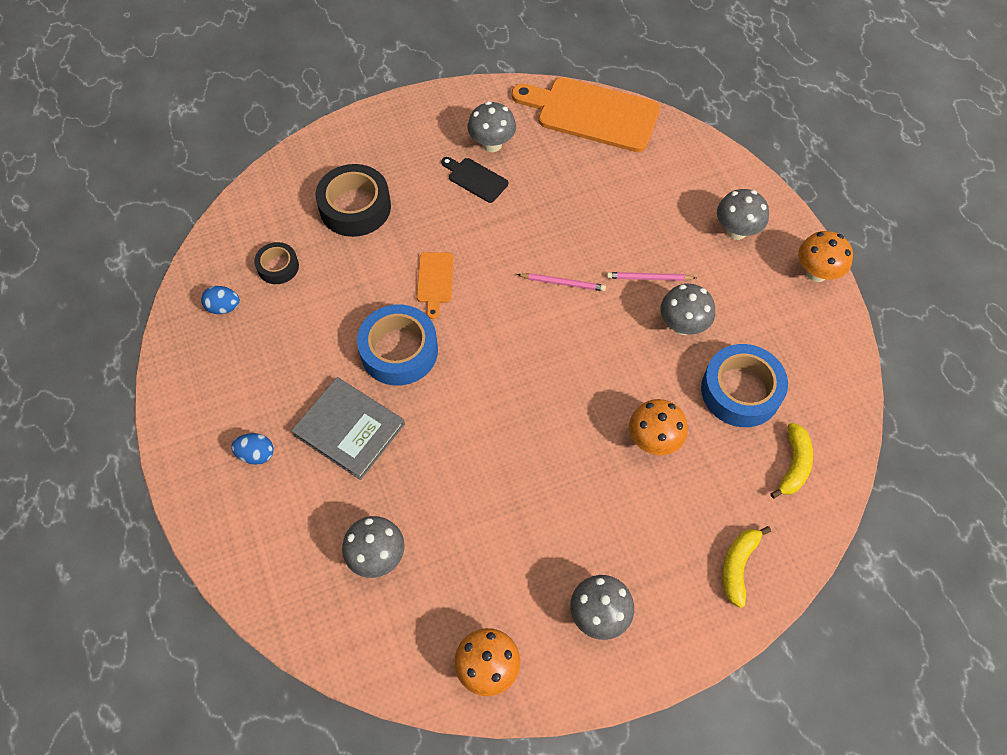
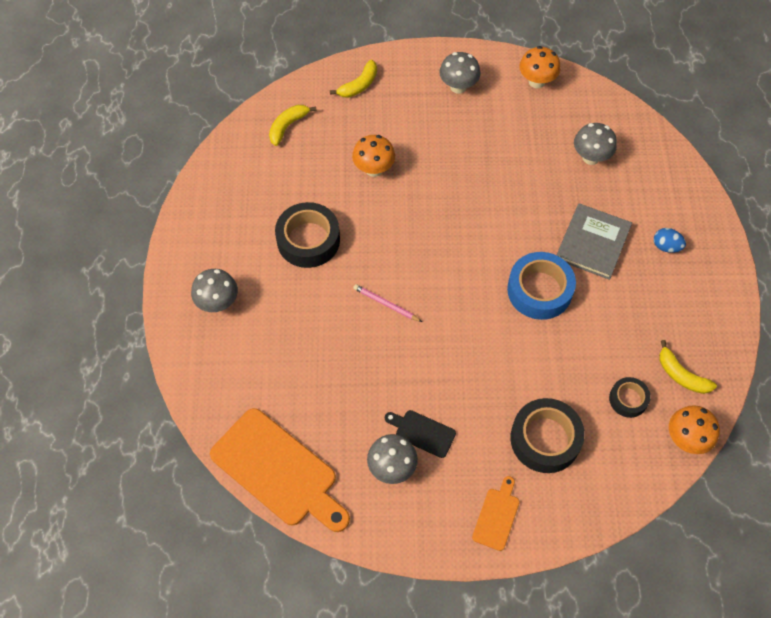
camera: 160 degrees left, 0 degrees up
blue egg [201,286,240,314] -> yellow banana [659,340,717,394]
grey book [291,377,405,480] -> grey book turned 60 degrees clockwise [557,203,632,280]
orange cutting board [417,252,454,319] -> orange cutting board moved to [472,476,520,551]
black cutting board [441,157,508,203] -> black cutting board turned 150 degrees clockwise [385,410,456,458]
pink pencil [607,272,696,281] -> none
grey mushroom [660,284,715,335] -> black tape [275,202,340,268]
blue tape [701,344,788,427] -> none
orange mushroom [798,231,853,282] -> orange mushroom moved to [669,405,720,454]

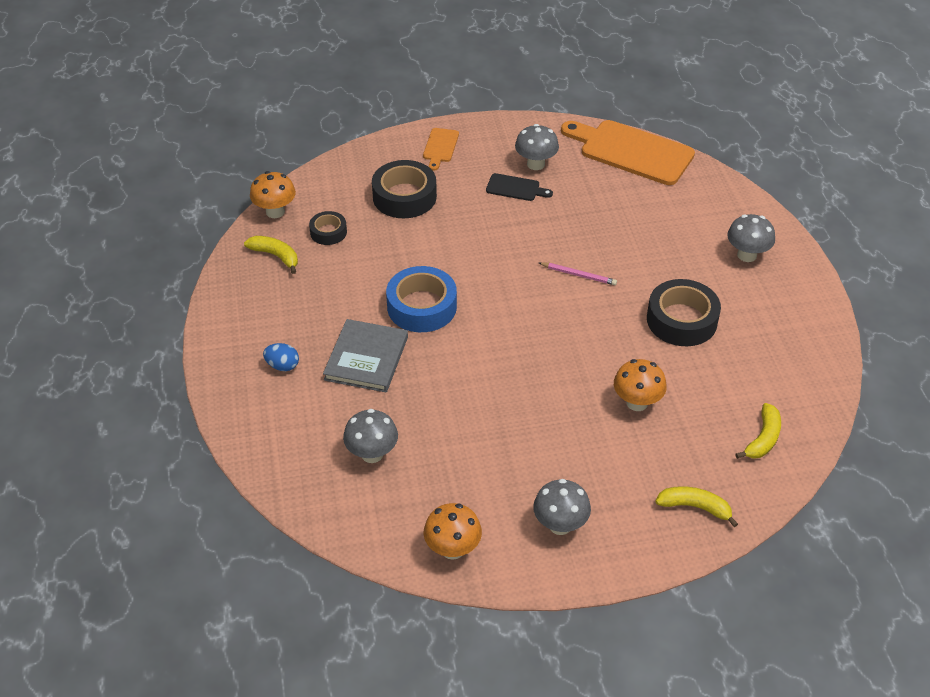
camera: 170 degrees right, 15 degrees down
yellow banana [330,60,377,98] -> yellow banana turned 75 degrees clockwise [655,486,738,527]

